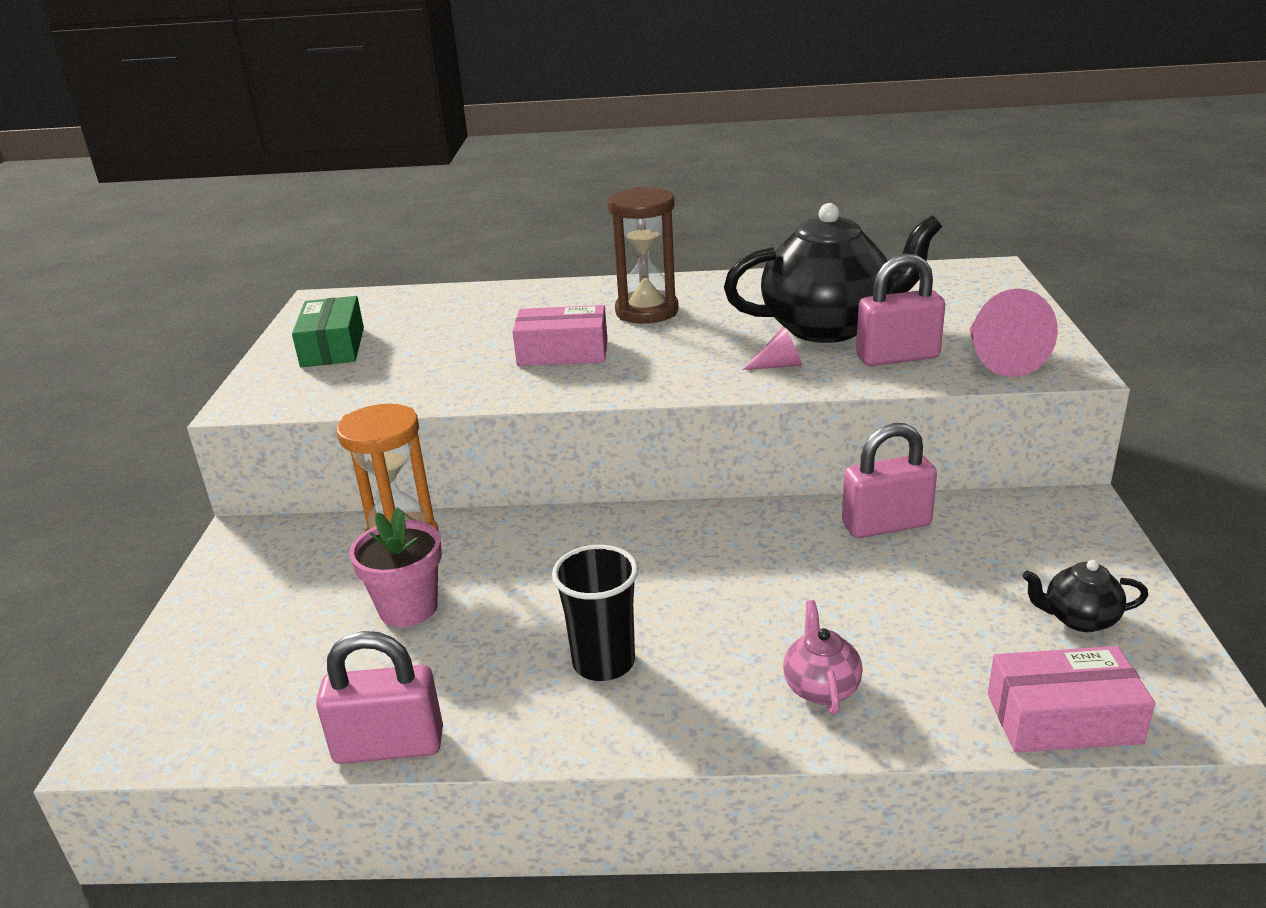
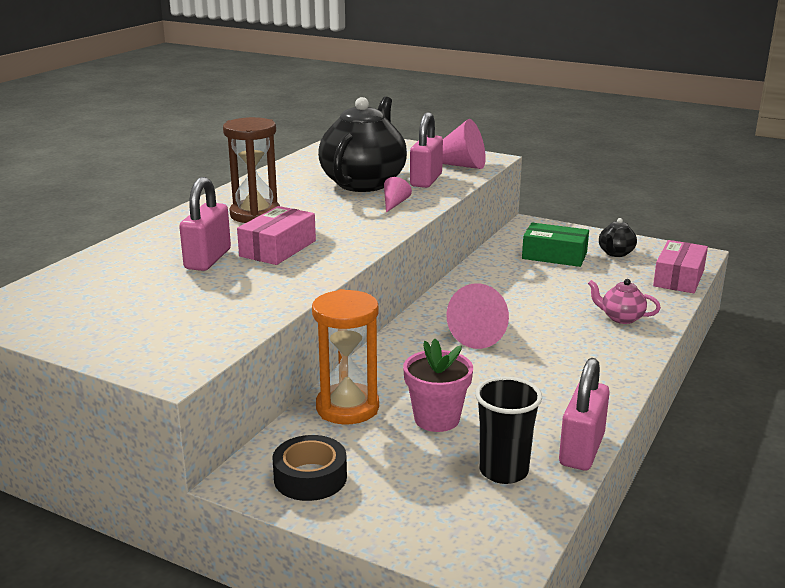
camera: 65 degrees left, 5 degrees down
green box [292,296,364,367] -> green box moved to [522,223,589,267]
black cup [552,545,638,681] -> black cup moved to [475,377,542,484]
pink padlock [842,423,937,538] -> pink padlock moved to [179,177,231,271]
none -> black tape [272,435,347,501]
none -> pink cone [446,283,509,349]

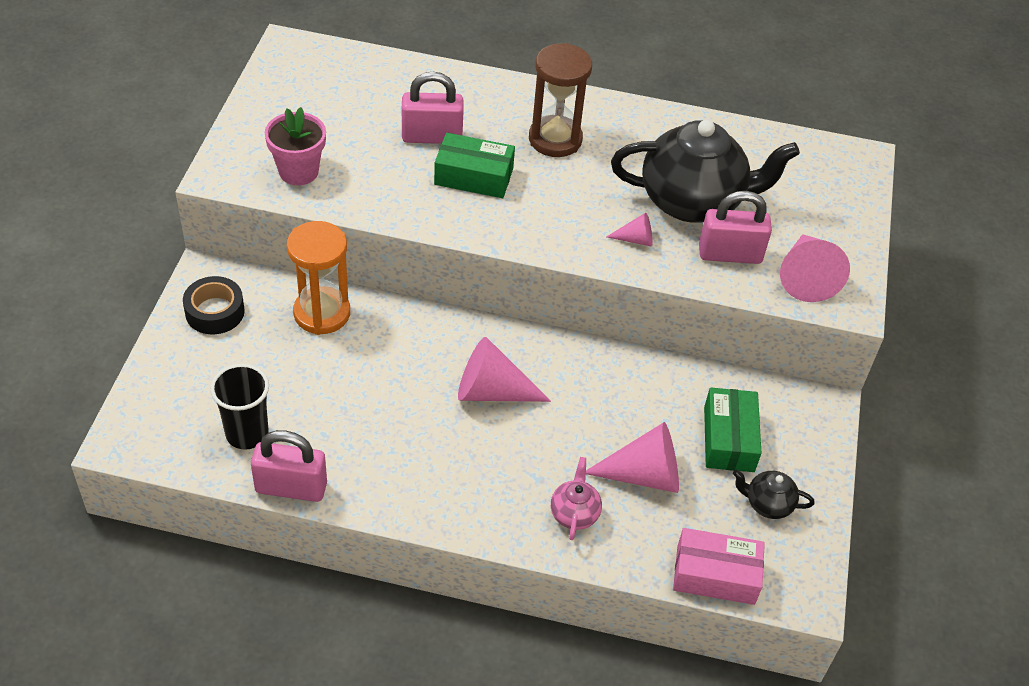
camera: 70 degrees right, 25 degrees up
pink box [237,206,316,265] -> green box [434,133,515,198]
pink flower pot [403,339,473,432] -> pink flower pot moved to [265,107,326,185]
none -> pink cone [586,422,679,493]

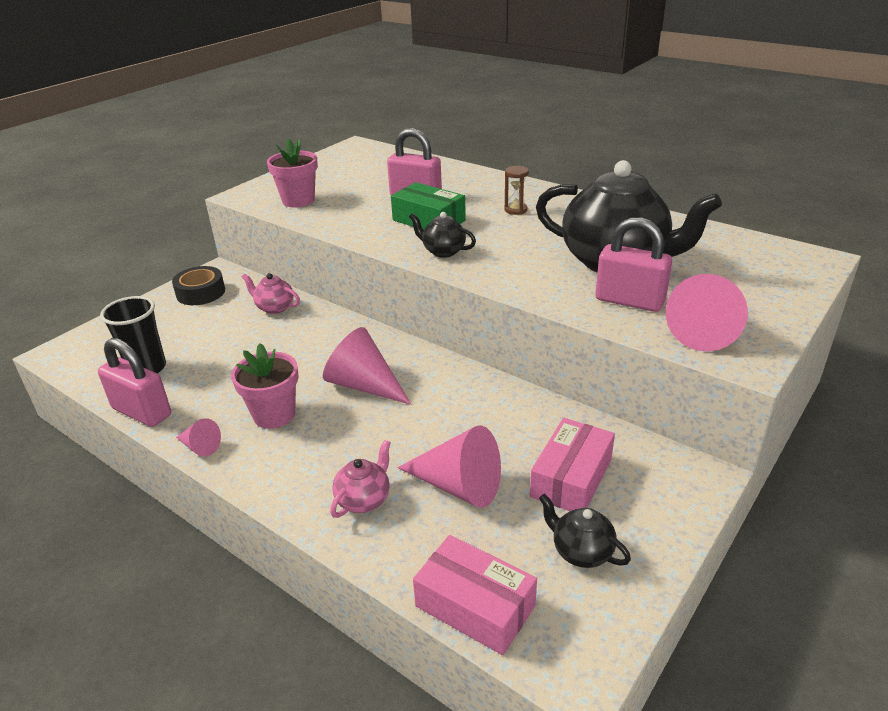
camera: 30 degrees right, 15 degrees down
orange hourglass [287,221,350,335] -> pink teapot [242,273,300,314]
brown hourglass [529,43,592,157] -> brown hourglass [504,166,529,215], size x0.48
pink cone [606,213,653,247] -> pink cone moved to [176,418,221,457]
green box [704,388,761,472] -> pink box [530,418,615,511]
none -> pink flower pot [231,343,299,429]
none -> black teapot [409,212,476,258]

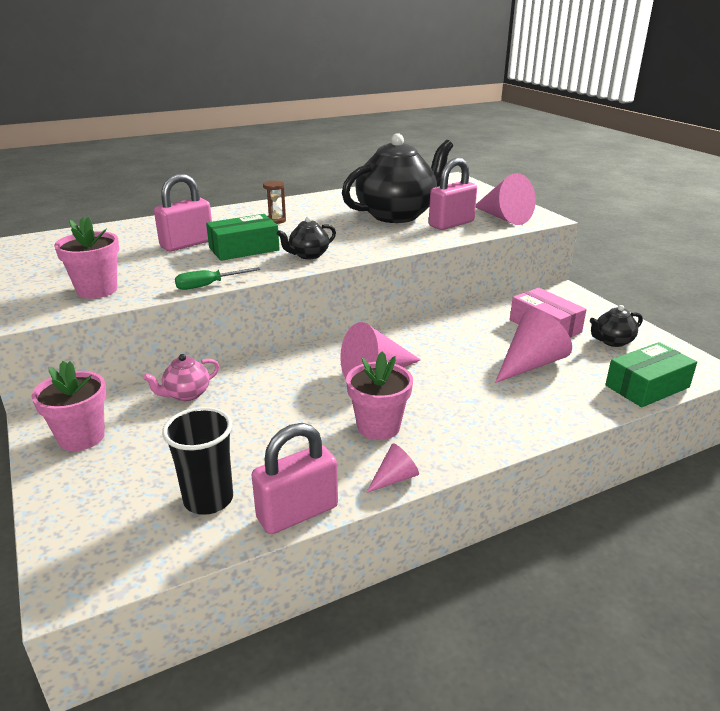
camera: 65 degrees left, 5 degrees down
black tape [172,266,225,305] -> pink flower pot [31,361,106,451]
pink teapot [330,440,391,518] -> none
pink box [413,535,537,655] -> green box [605,342,697,407]
none -> green screwdriver [175,267,260,290]

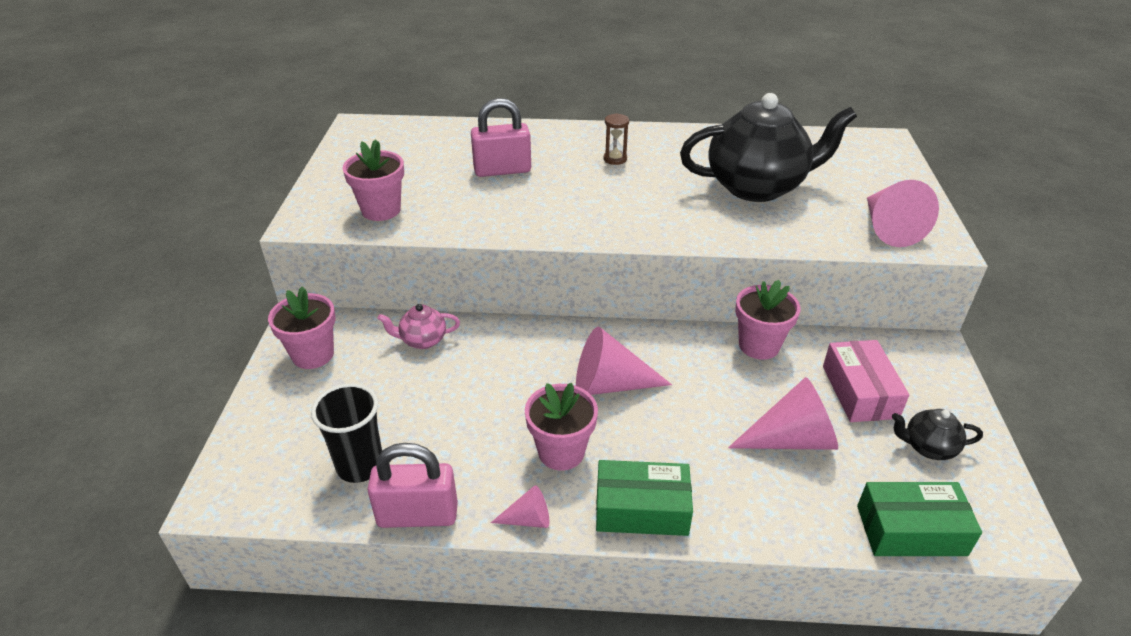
camera: 30 degrees right, 10 degrees up
green screwdriver [175,267,260,290] -> none
green box [206,214,280,261] -> green box moved to [596,460,693,536]
black teapot [277,217,336,259] -> none
pink padlock [429,158,477,230] -> none
none -> pink flower pot [735,280,801,360]

